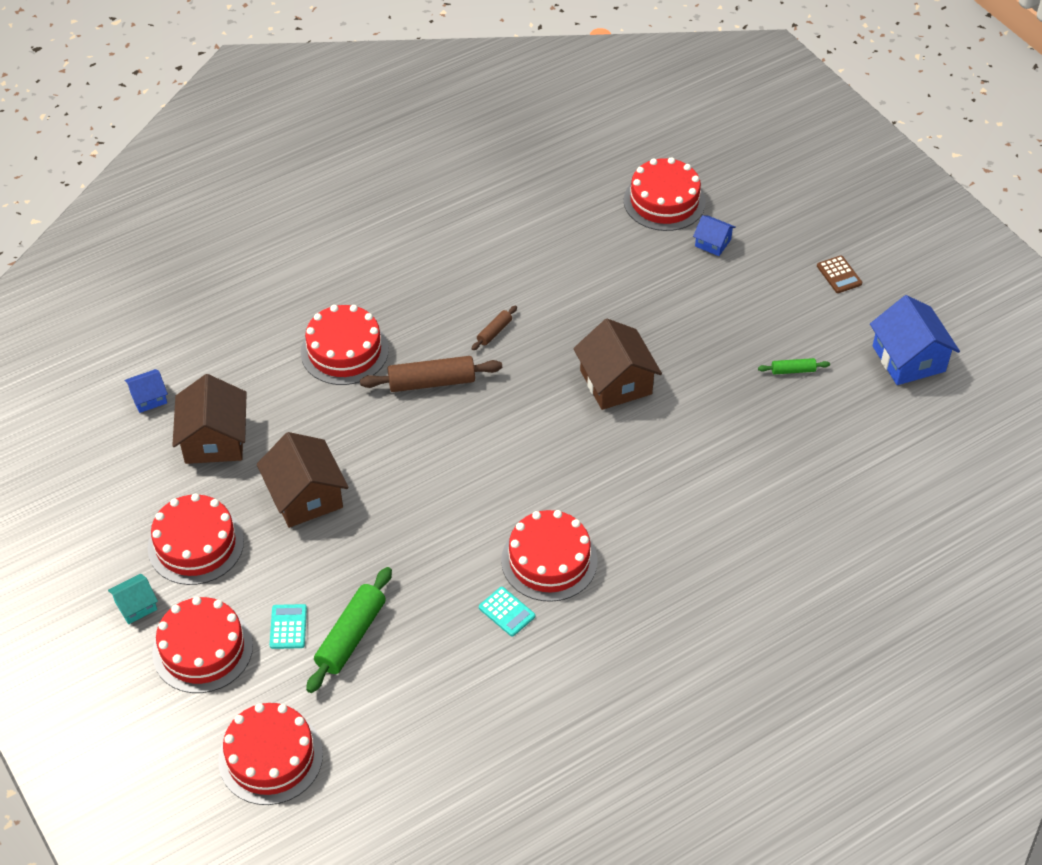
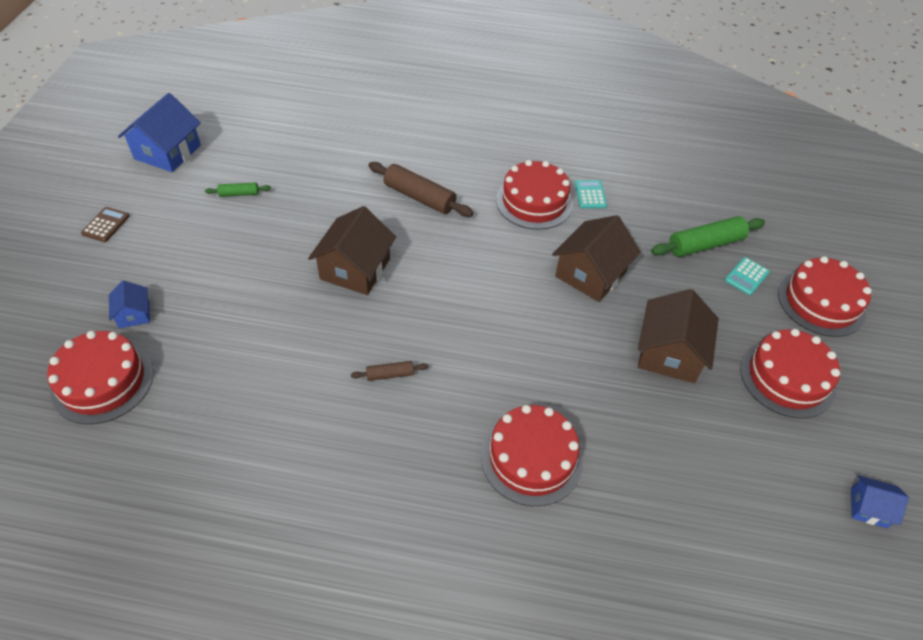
camera: 140 degrees left, 0 degrees up
turquoise house [108,574,158,624] -> none
blue house [124,369,168,413] -> blue house moved to [851,475,909,528]
brown house [172,374,247,464] -> brown house moved to [552,215,641,302]
red cake [218,703,323,805] -> none
brown rolling pin [360,356,502,392] -> brown rolling pin moved to [369,162,473,217]
green rolling pin [758,358,830,374] -> green rolling pin turned 45 degrees counterclockwise [205,182,271,197]

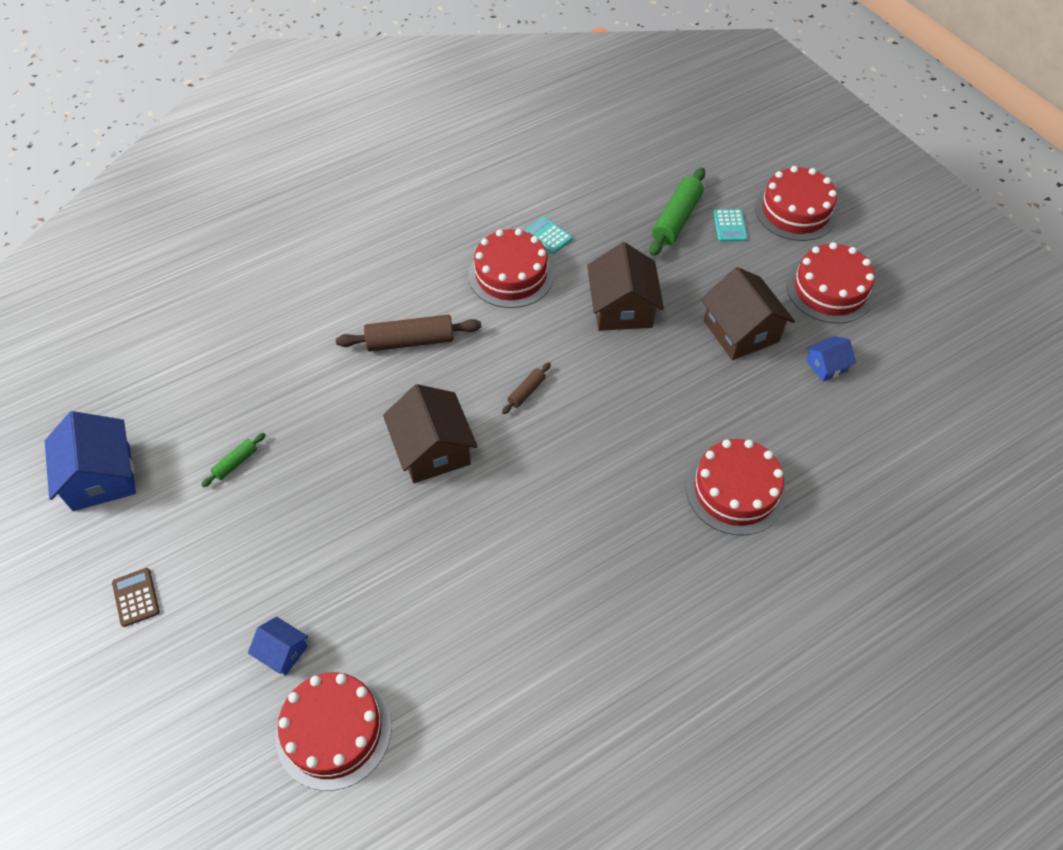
camera: 40 degrees left, 5 degrees up
brown rolling pin [351,361,429,381] -> brown rolling pin moved to [502,363,551,414]
blue house [851,475,909,528] -> blue house moved to [806,336,856,381]

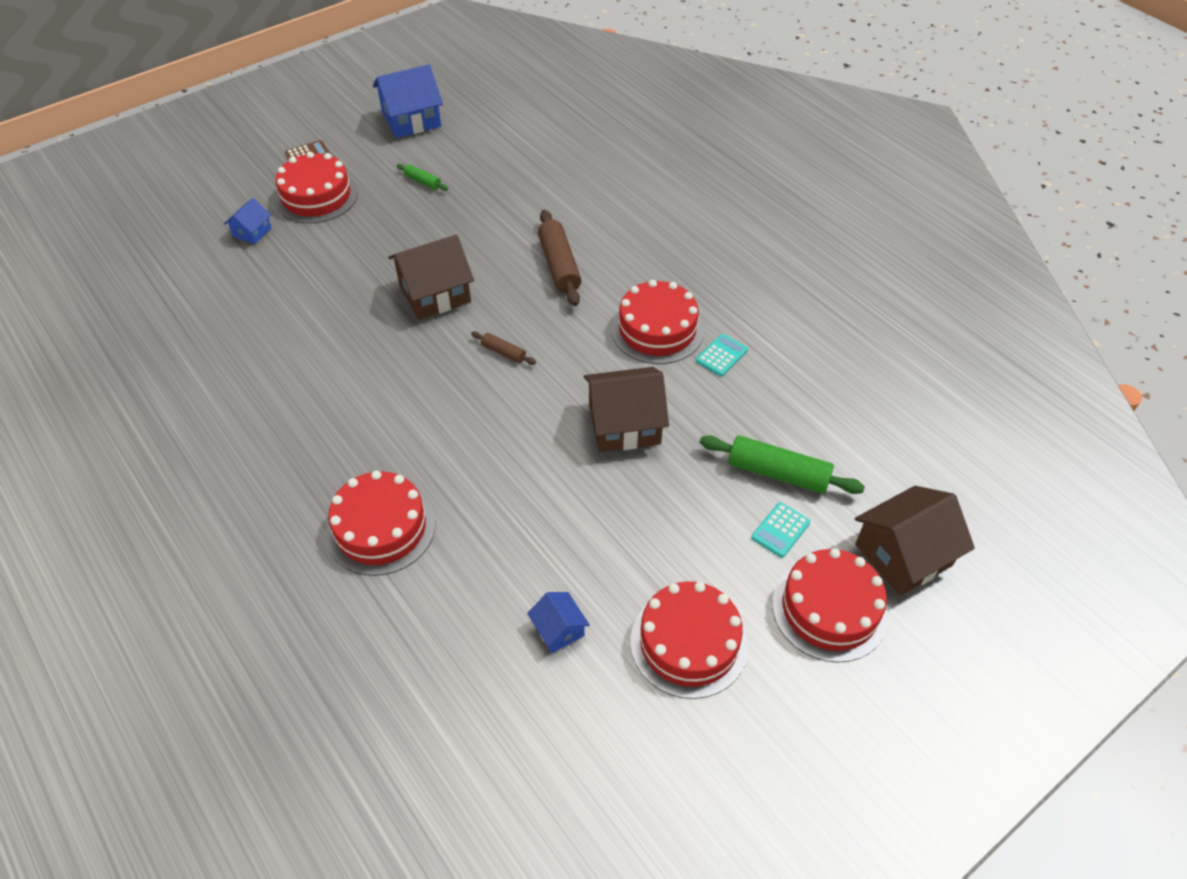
camera: 85 degrees right, 5 degrees down
red cake [275,672,392,791] -> red cake moved to [275,152,358,224]
brown house [701,267,795,360] -> brown house moved to [855,486,975,596]
turquoise calculator [713,209,748,241] -> turquoise calculator turned 45 degrees counterclockwise [751,502,811,558]

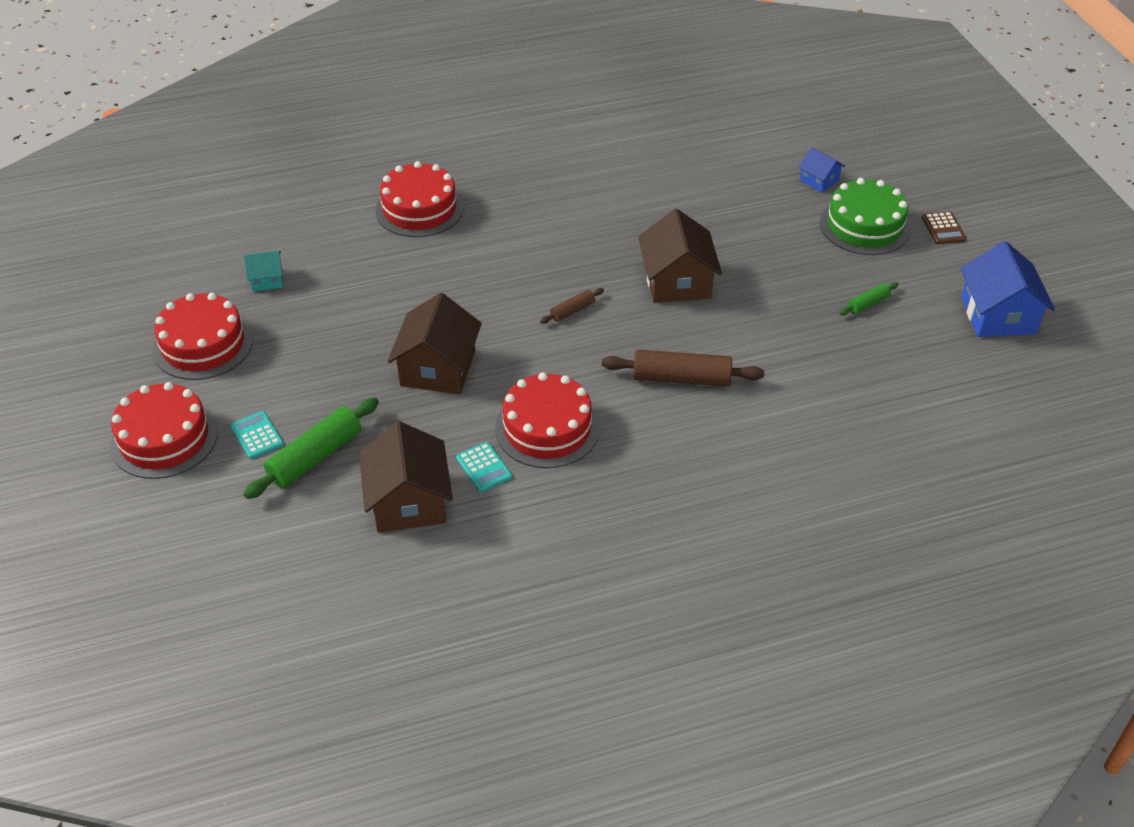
camera: 110 degrees right, 5 degrees down
red cake [275,152,358,224] -> green cake [820,178,911,255]
blue house [527,592,590,653] -> turquoise house [244,251,283,291]
brown house [855,486,975,596] -> brown house moved to [359,421,453,533]

